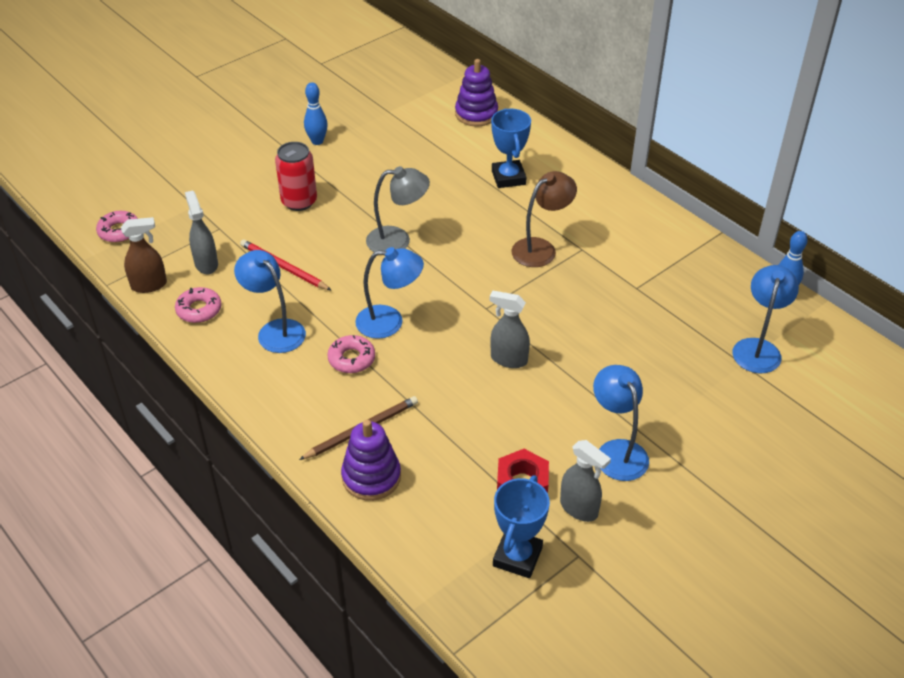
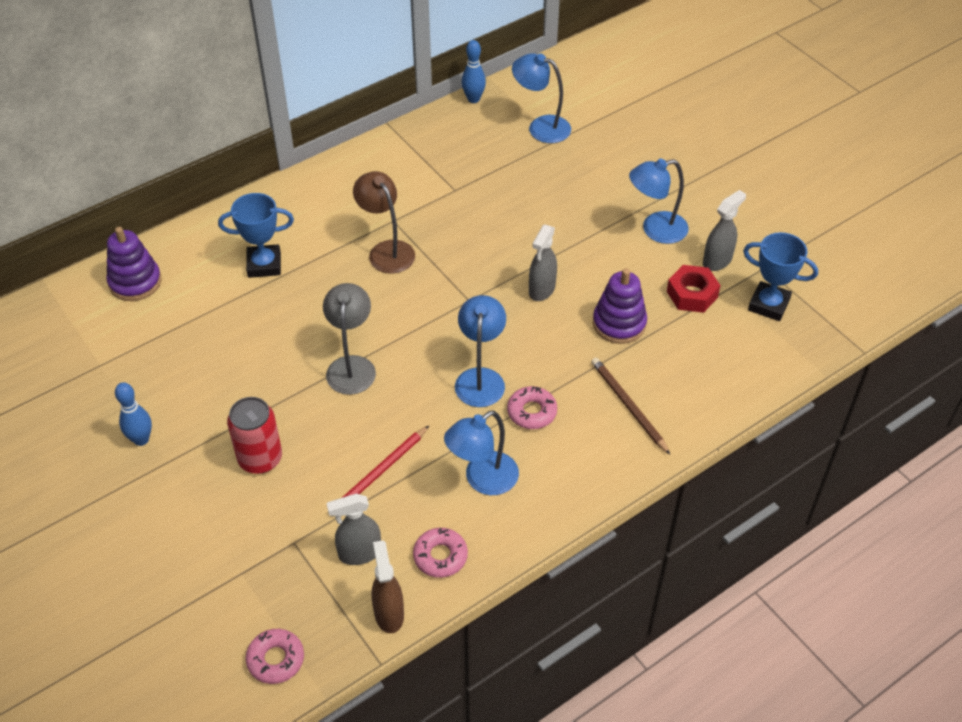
camera: 85 degrees left, 5 degrees up
purple stacking toy [341,420,401,501] -> purple stacking toy moved to [593,268,647,344]

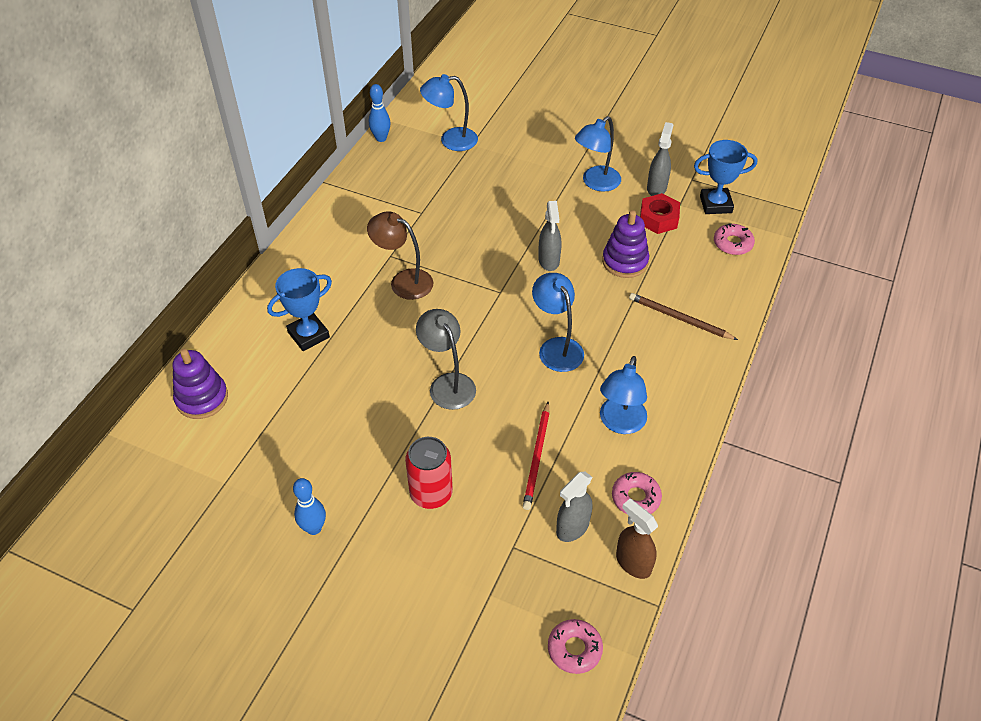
camera: 30 degrees left, 0 degrees up
pink donut [507,386,557,429] -> pink donut moved to [714,223,755,255]

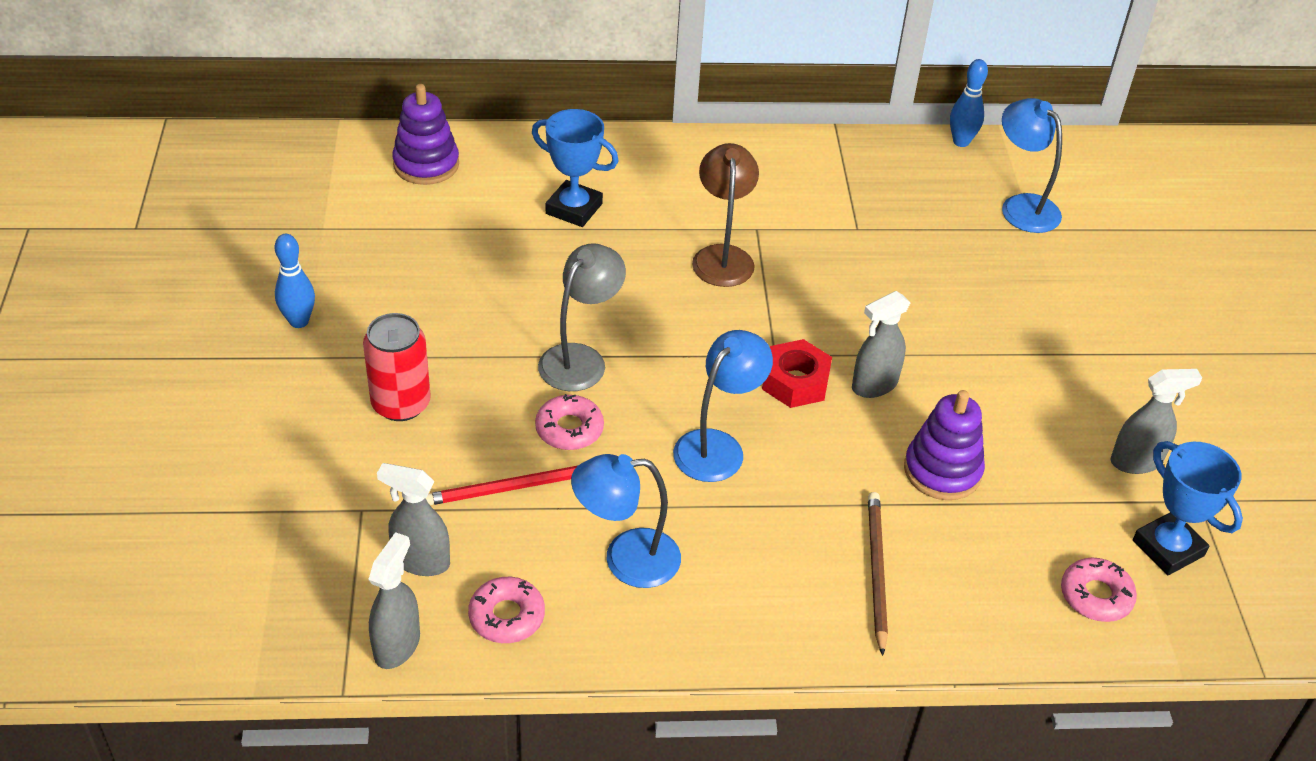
camera: 60 degrees right, 5 degrees down
pink donut [548,619,603,674] -> pink donut moved to [535,394,604,450]
blue lamp [575,116,621,192] -> none
brown spray bottle [616,499,658,579] -> grey spray bottle [368,532,420,669]
red nut [640,193,680,234] -> red nut moved to [762,339,832,408]

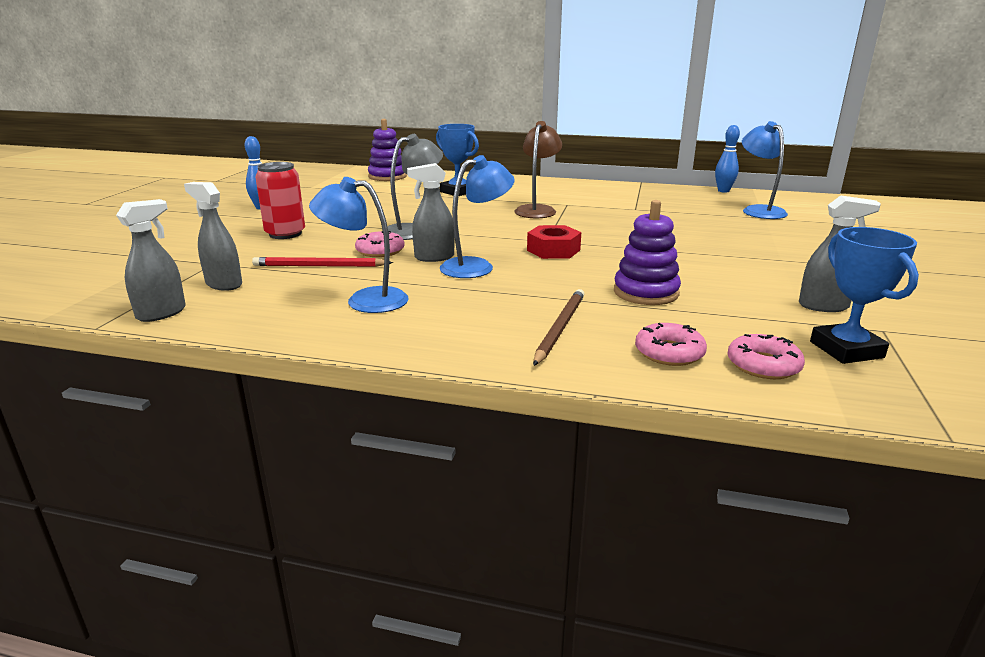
camera: 20 degrees right, 20 degrees down
pink donut [468,577,545,643] -> pink donut moved to [635,323,707,366]
grey spray bottle [852,291,911,398] -> grey spray bottle moved to [407,163,455,262]

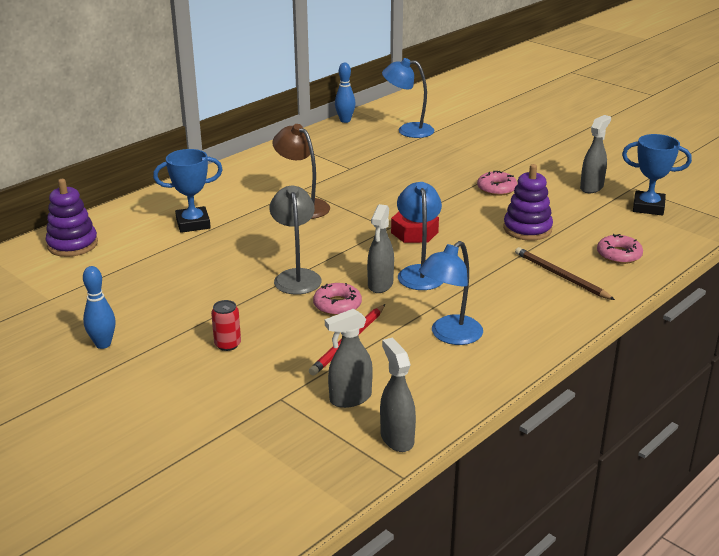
camera: 60 degrees left, 5 degrees up
red can [255,162,305,239] -> red can [211,300,241,351], size x0.59
pink donut [728,334,805,379] -> pink donut moved to [477,171,517,196]

